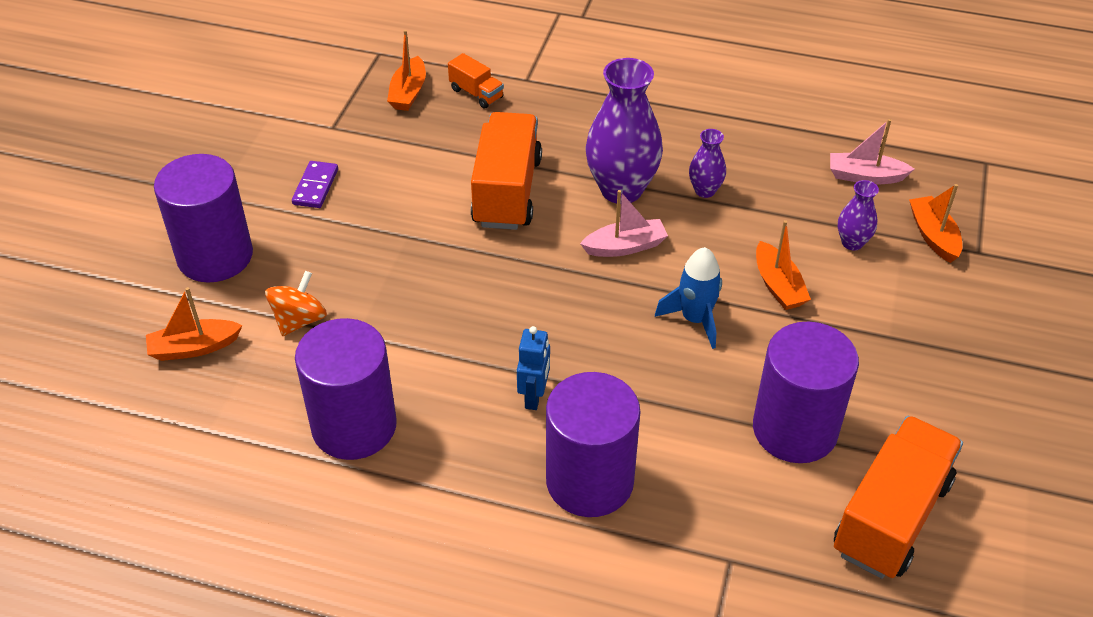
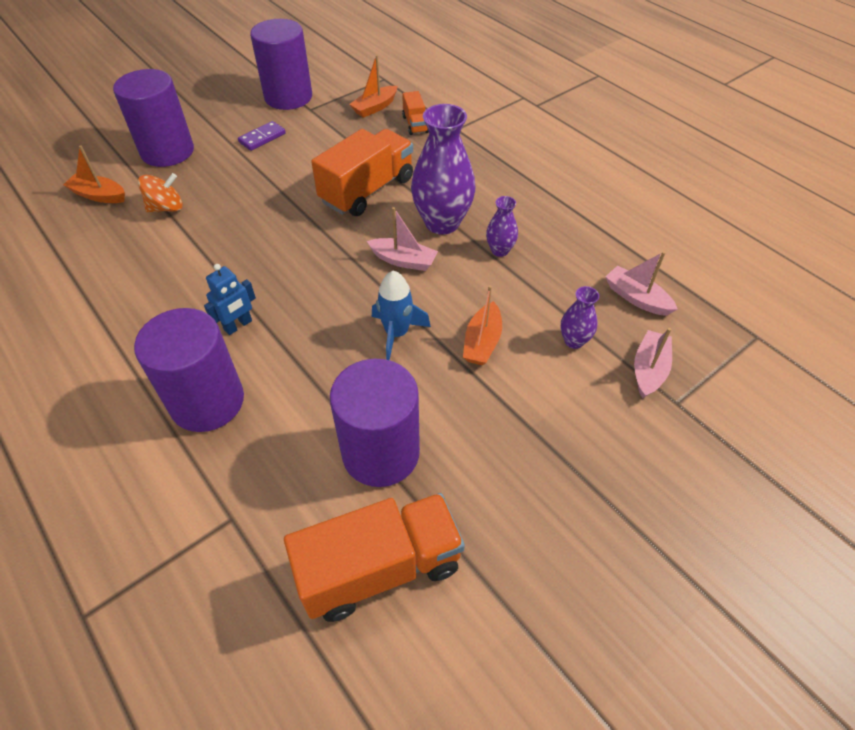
camera: 35 degrees right, 5 degrees up
purple cylinder [295,318,397,460] -> purple cylinder moved to [250,19,312,110]
orange boat [909,184,962,263] -> pink boat [634,328,672,398]

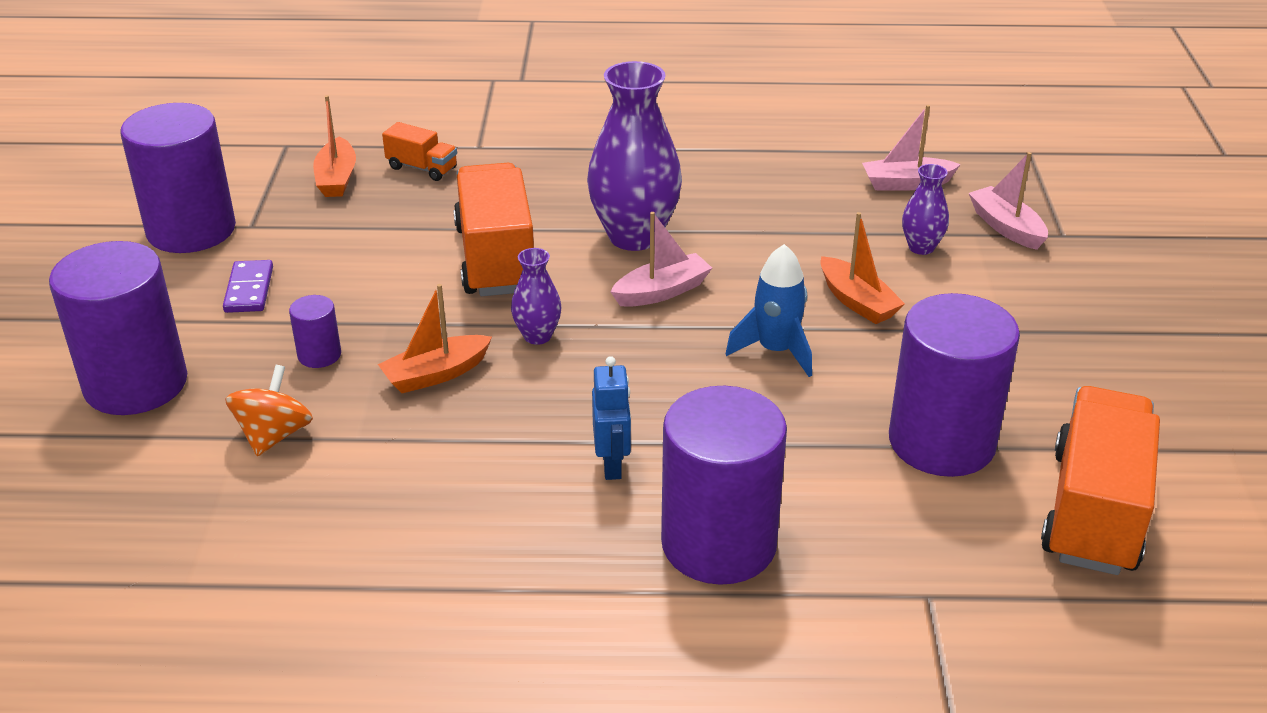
camera: 50 degrees left, 15 degrees down
orange boat [63,145,125,203] -> orange boat moved to [378,284,492,393]
purple vase [486,196,518,257] -> purple vase moved to [511,248,561,345]
none -> purple cylinder [289,295,341,368]

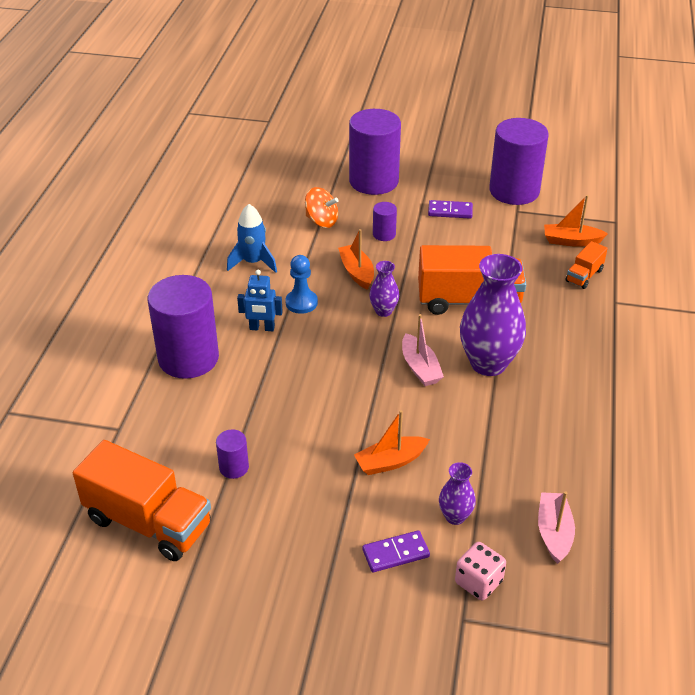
camera: 100 degrees right, 5 degrees up
blue rocket [725,244,812,377] -> blue rocket moved to [227,204,277,273]
purple cylinder [889,293,1020,477] -> purple cylinder [216,429,249,479], size x0.44
pink boat [969,152,1048,250] -> pink dice [455,542,506,601]
none -> blue pawn [285,255,318,314]
none -> purple domino [362,530,430,572]

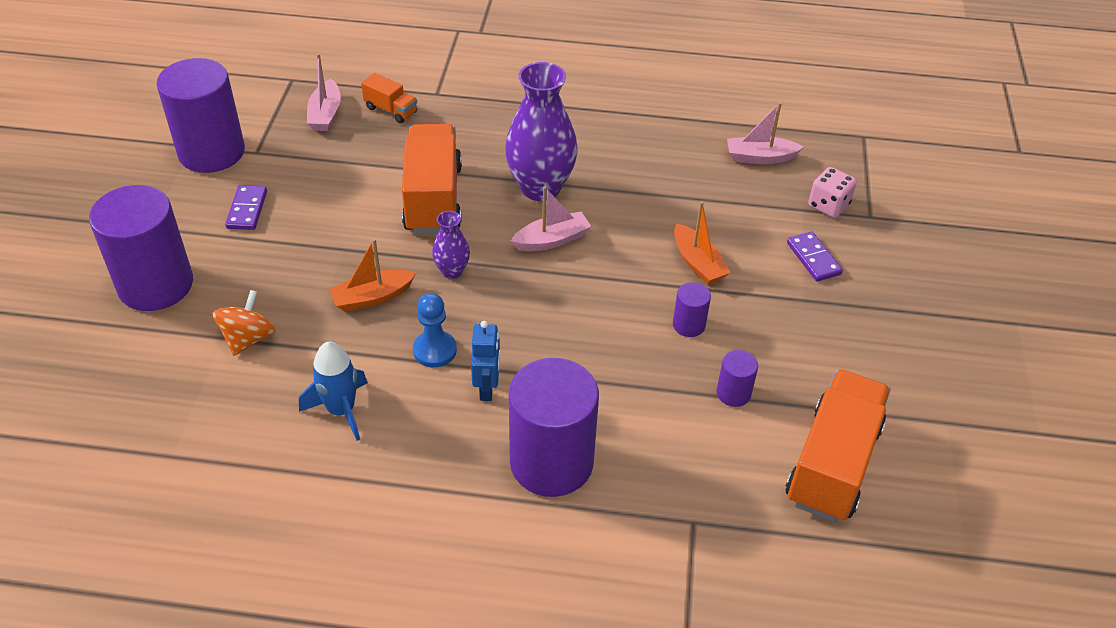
camera: 95 degrees left, 5 degrees up
purple cylinder [373,202,397,241] -> purple cylinder moved to [673,282,711,337]
purple vase [439,462,476,525] -> none
orange boat [544,195,608,247] -> pink boat [307,54,341,131]

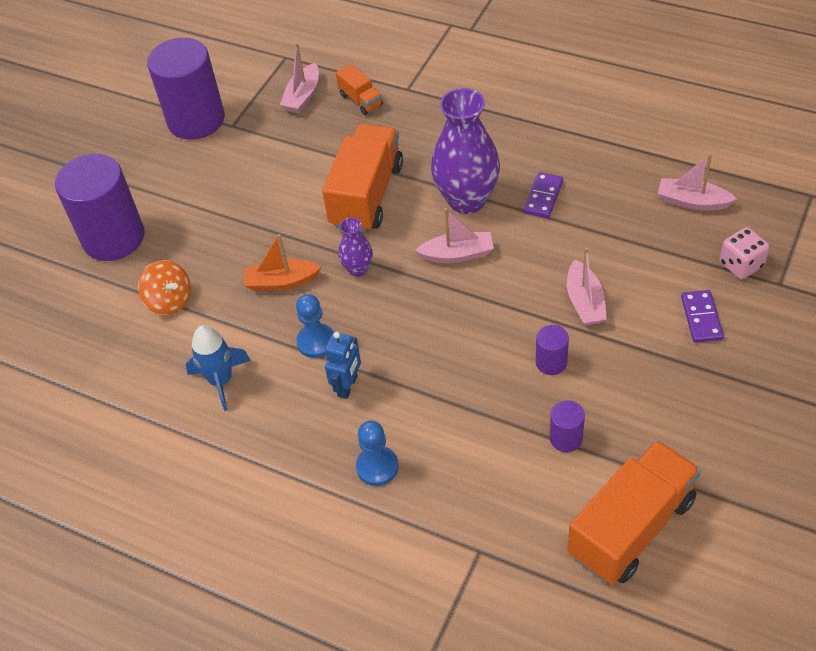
camera: 25 degrees right, 5 degrees up
orange spinning top [213,290,276,356] -> orange spinning top turned 90 degrees clockwise [138,260,191,315]
purple domino [225,185,267,230] -> purple domino moved to [523,172,563,218]
purple cylinder [509,358,599,497] -> blue pawn [356,421,399,486]
orange boat [674,201,731,285] -> pink boat [567,247,607,326]

